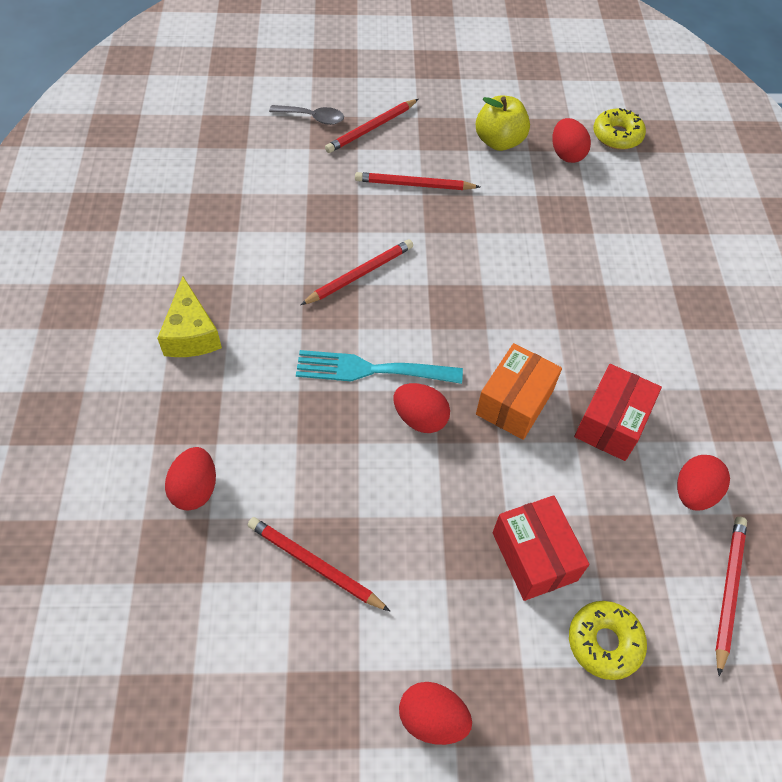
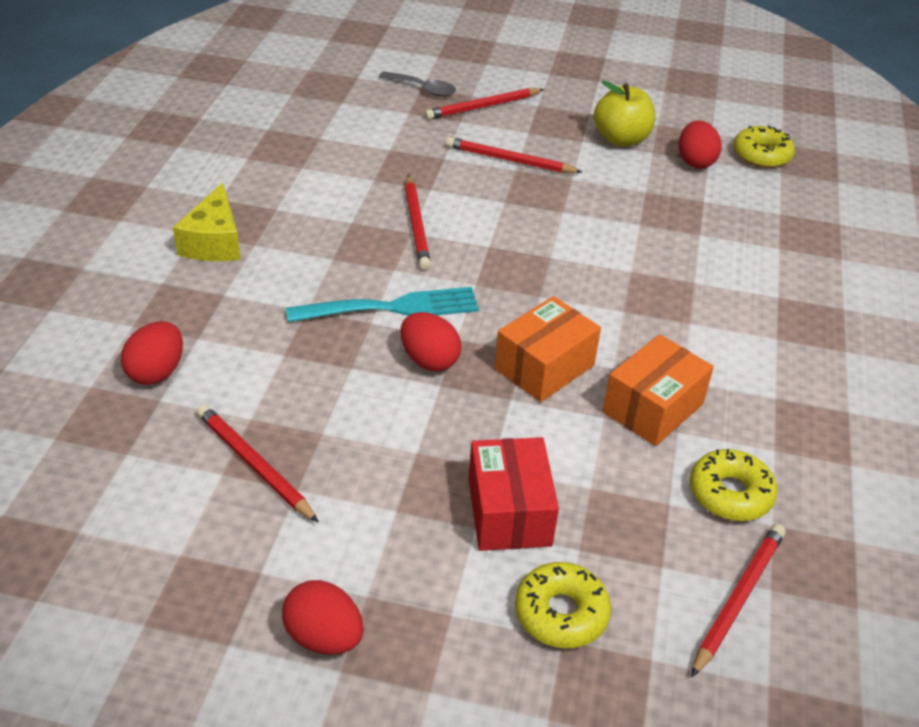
camera: 15 degrees right, 15 degrees down
turquoise fork [296,350,463,384] -> turquoise fork turned 150 degrees clockwise [286,287,479,322]
red pencil [301,239,413,305] -> red pencil turned 105 degrees clockwise [405,175,431,270]
red box [574,364,662,461] -> orange box [603,334,714,446]
red egg [677,455,730,511] -> yellow donut [690,449,778,521]

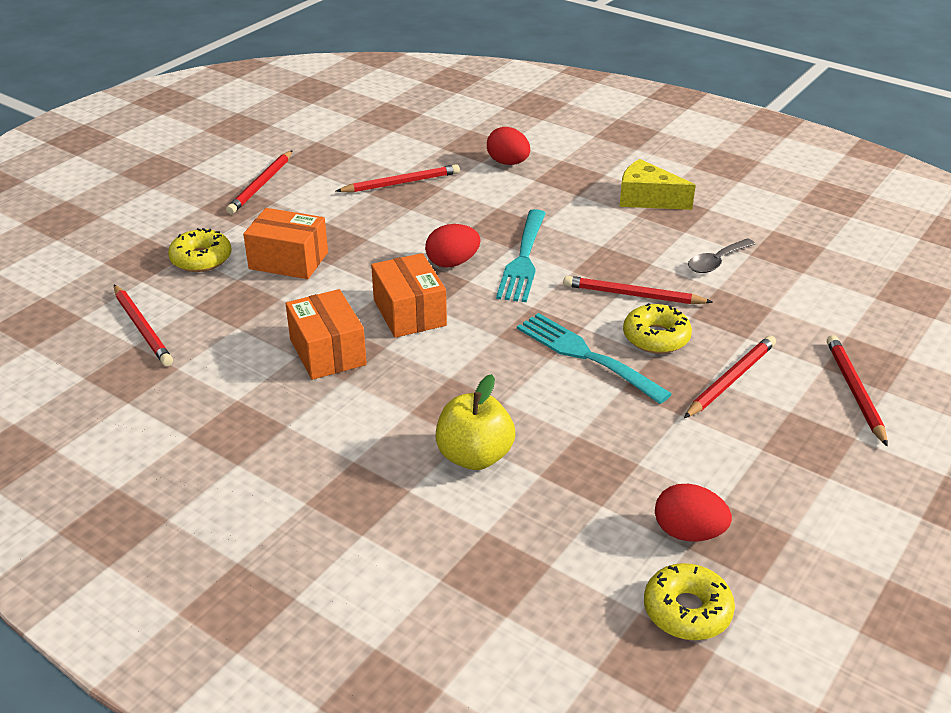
camera: 115 degrees right, 5 degrees down
red egg [282,580,364,655] -> red pencil [226,150,293,214]
grey spoon [379,71,456,97] -> grey spoon moved to [688,238,755,273]
red box [468,437,559,551] -> orange box [243,208,328,279]
yellow apple [594,81,655,147] -> yellow apple moved to [435,374,515,470]
yellow donut [690,449,778,521] -> yellow donut moved to [623,303,692,354]
none -> turquoise fork [517,313,672,404]

